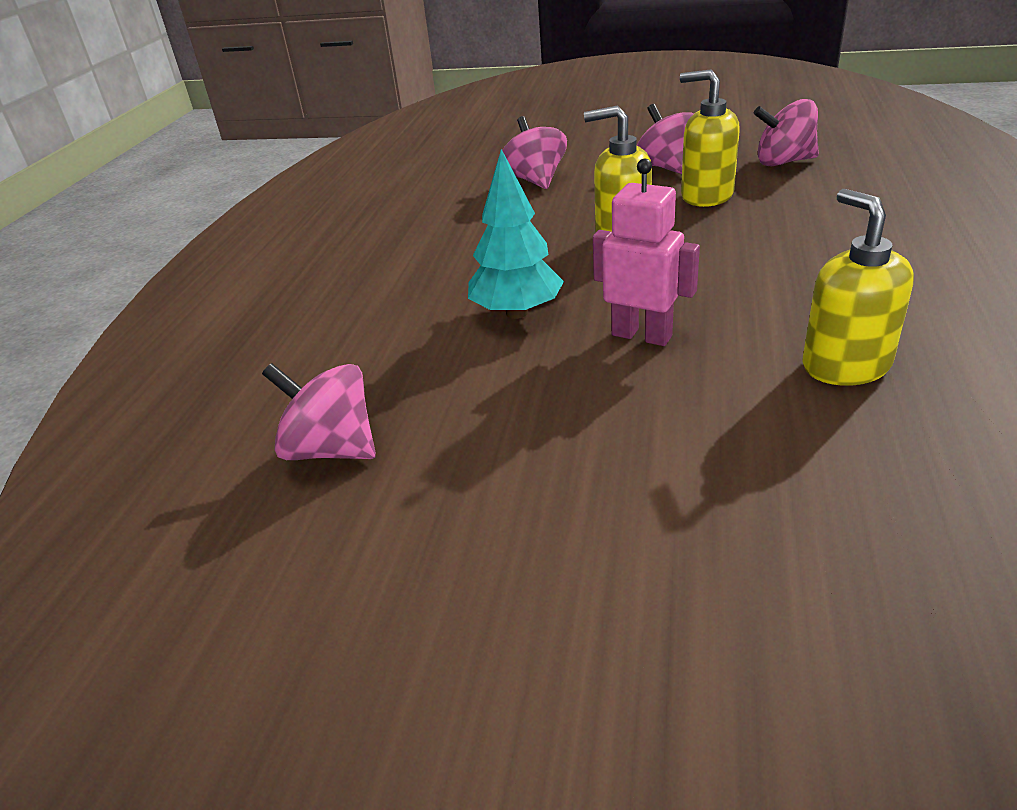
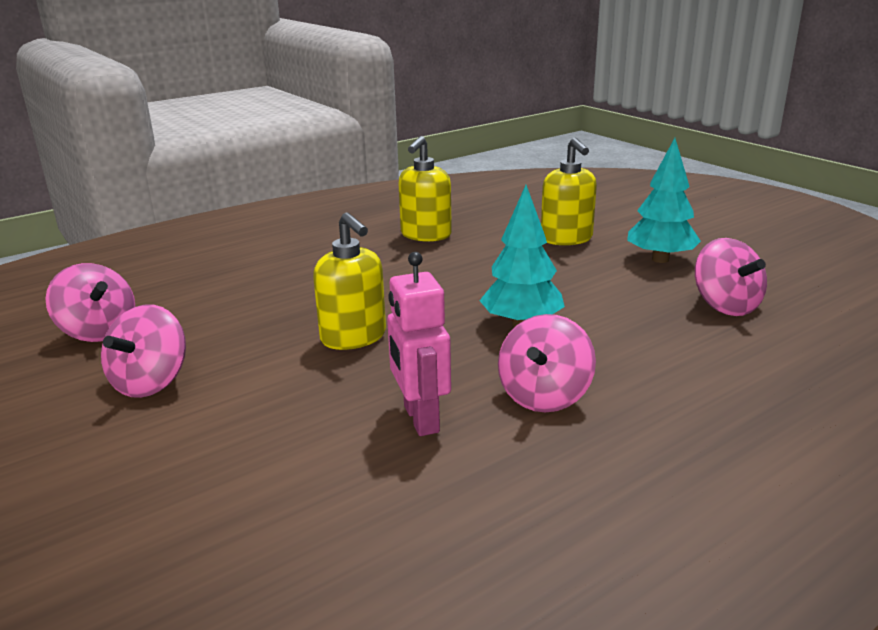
camera: 140 degrees left, 10 degrees down
pink spinning top [502,116,567,189] -> pink spinning top moved to [498,314,596,413]
pink robot [593,159,700,346] -> pink robot moved to [387,252,451,436]
yellow soap dispenser [680,70,740,207] -> yellow soap dispenser moved to [541,137,597,246]
none -> turquoise tree [627,138,701,263]

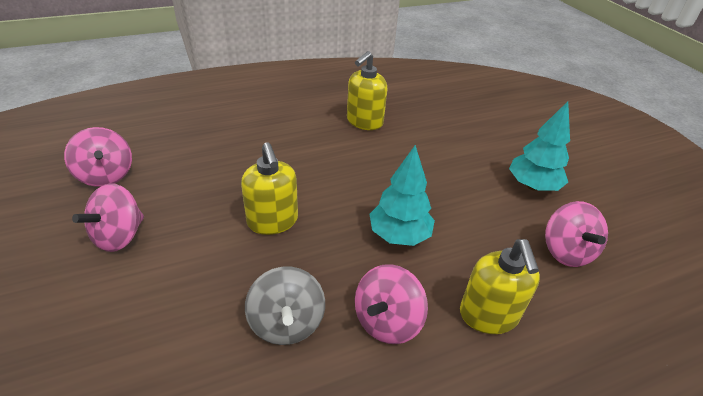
camera: 10 degrees right, 15 degrees up
pink robot [387,252,451,436] -> grey spinning top [245,267,325,345]
yellow soap dispenser [541,137,597,246] -> yellow soap dispenser moved to [460,239,540,334]

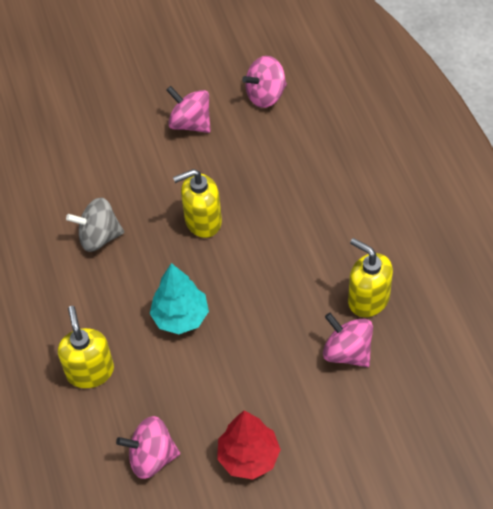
camera: 100 degrees right, 15 degrees up
pink spinning top [355,264,428,344] -> pink spinning top moved to [323,313,373,367]
yellow soap dispenser [460,239,540,334] -> yellow soap dispenser turned 75 degrees clockwise [58,306,114,388]
turquoise tree [509,101,570,191] -> red tree [217,410,281,480]

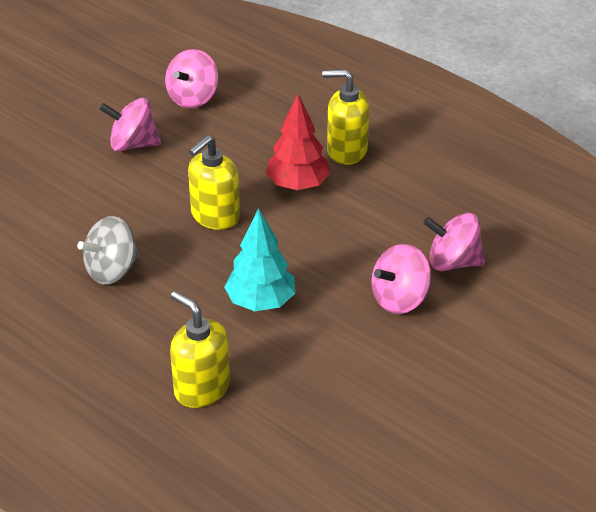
camera: 35 degrees left, 15 degrees down
pink spinning top [116,416,180,479] -> pink spinning top moved to [371,244,431,314]
red tree [217,410,281,480] -> red tree moved to [266,94,330,190]
yellow soap dispenser [348,238,393,317] -> yellow soap dispenser moved to [322,69,370,165]

